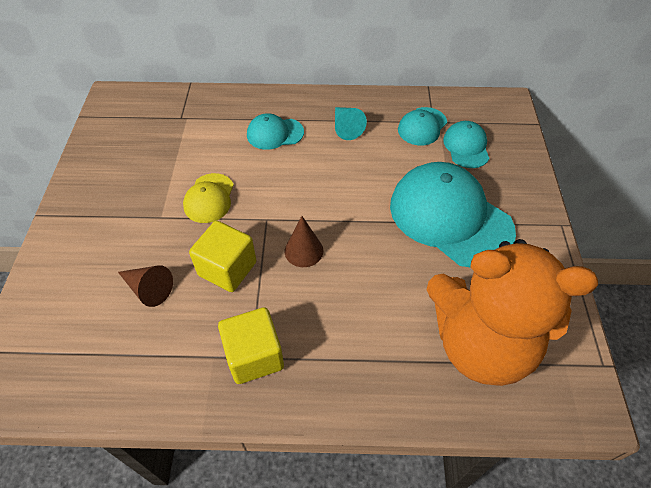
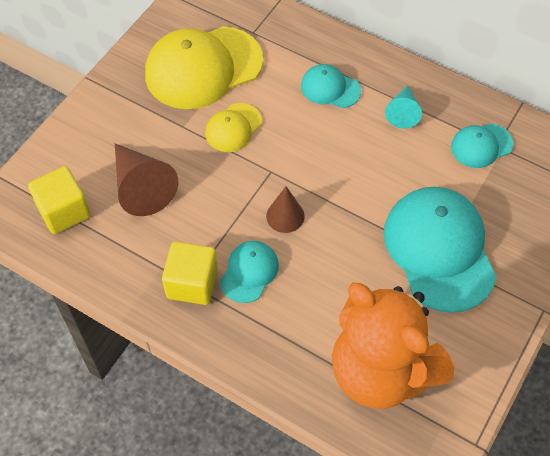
camera: 30 degrees right, 5 degrees up
brown cone [118,265,173,307] -> brown cone [115,143,178,216], size x1.65
yellow cube [189,221,256,292] -> yellow cube moved to [28,166,90,234]
turquoise cap [443,121,489,168] -> turquoise cap moved to [220,241,279,303]
none -> yellow cap [145,26,263,109]

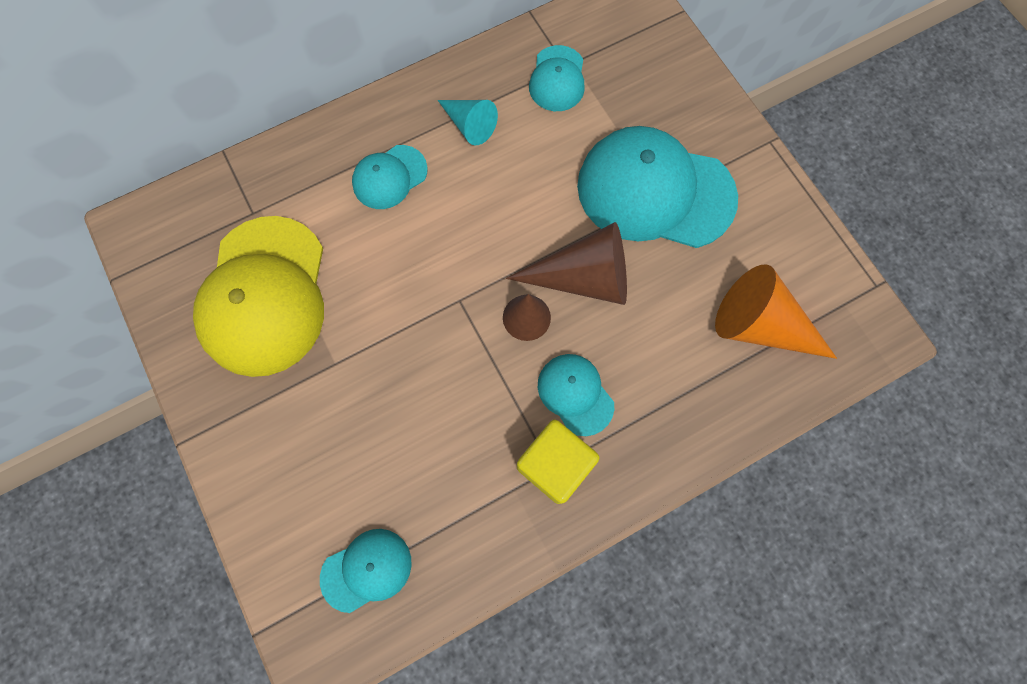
camera: 60 degrees left, 15 degrees up
yellow cube [28,166,90,234] -> turquoise cap [320,529,412,613]
brown cone [115,143,178,216] -> brown cone moved to [506,222,627,305]
yellow cap [205,103,262,152] -> none
orange teddy bear [332,283,454,409] -> orange cone [715,264,837,359]

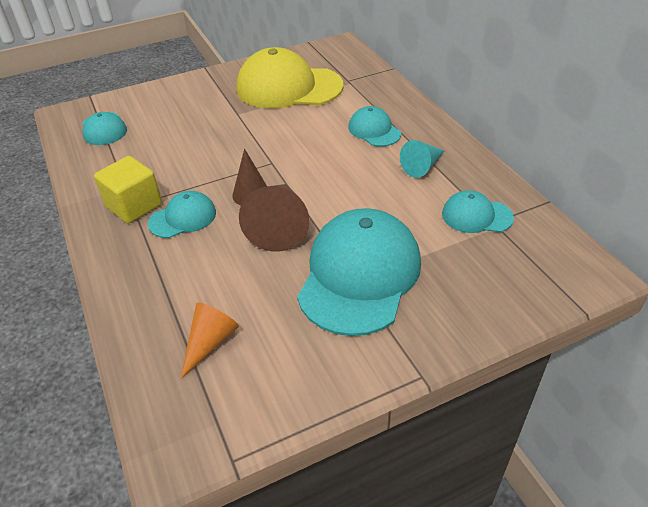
camera: 95 degrees right, 30 degrees down
orange cone [715,264,837,359] -> orange cone [181,303,239,379], size x0.61

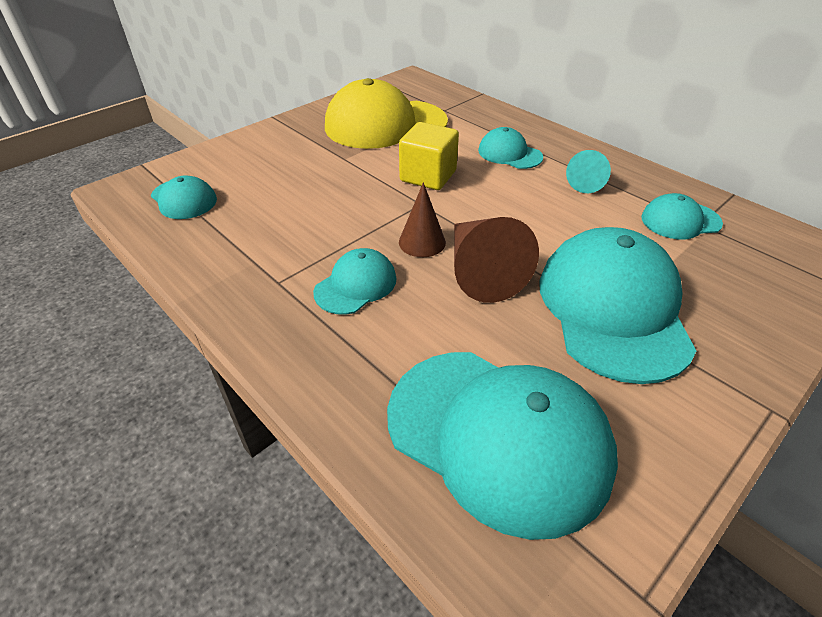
camera: 20 degrees left, 0 degrees up
yellow cube [94,156,162,224] -> yellow cube moved to [399,122,459,190]
orange cone [181,303,239,379] -> turquoise cap [387,352,618,540]

